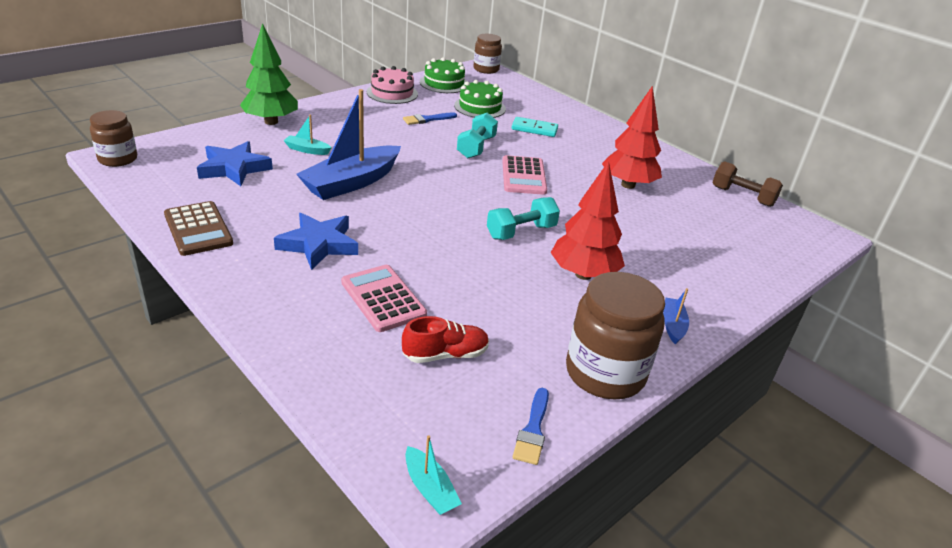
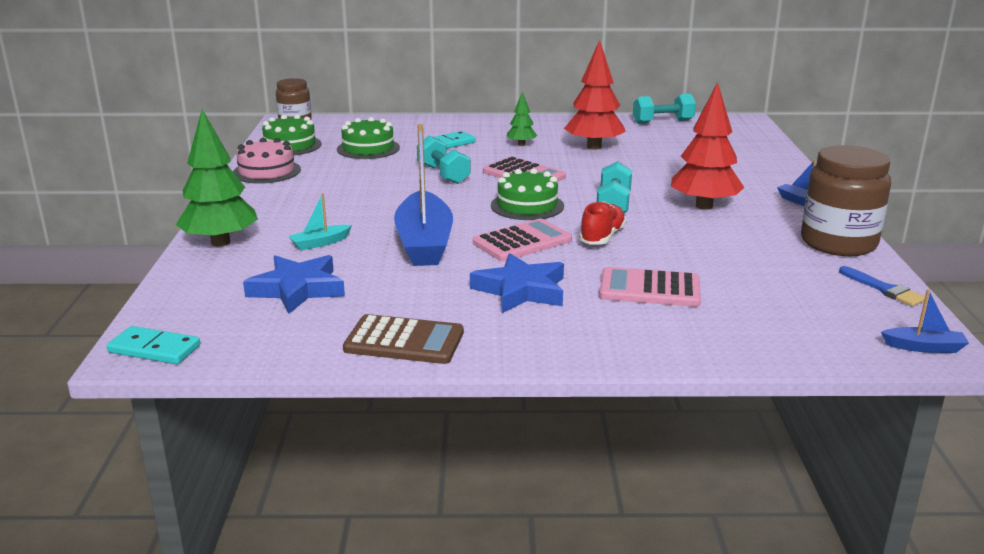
camera: 45 degrees left, 10 degrees down
brown jar [90,110,137,167] -> turquoise domino [107,326,200,364]
red shoe [402,316,489,363] -> red shoe moved to [579,201,626,245]
blue brush [403,112,457,125] -> none
turquoise boat [405,435,462,515] -> blue boat [881,289,969,353]
brown dumbbell [712,162,783,207] -> turquoise dumbbell [633,94,696,124]
none -> pink calculator [473,219,572,261]
none -> green cake [491,168,564,220]
none -> green tree [507,92,537,146]

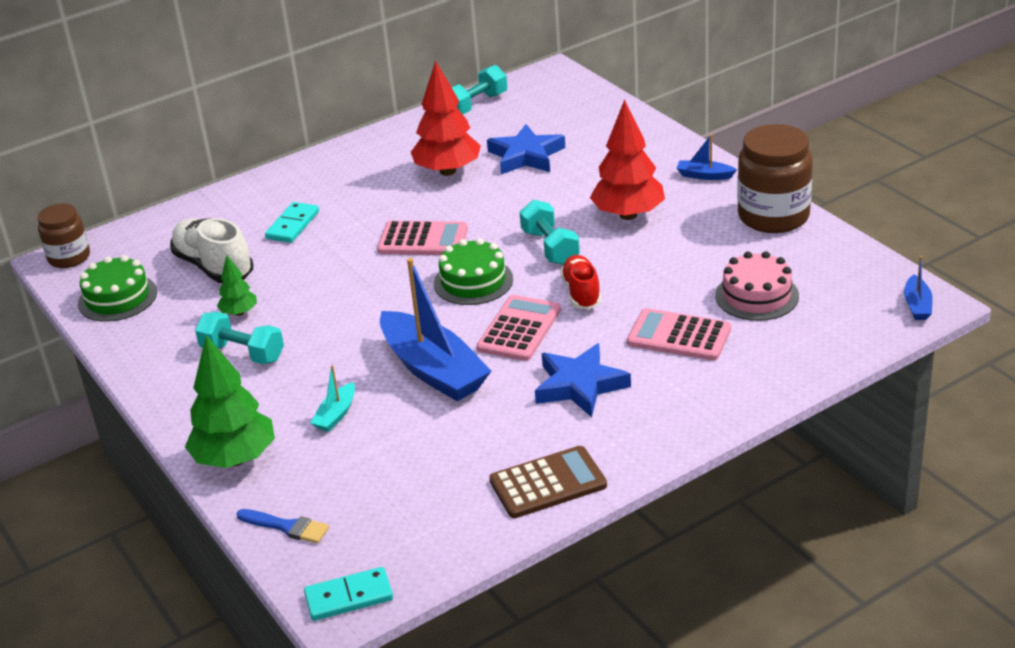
camera: 30 degrees left, 10 degrees up
pink cake [233,138,301,184] -> pink cake moved to [715,251,799,321]
blue star [243,255,345,314] -> blue star moved to [487,124,565,174]
green cake [337,117,400,159] -> white shoe [170,218,253,283]
turquoise dumbbell [417,135,471,184] -> turquoise dumbbell moved to [195,312,284,364]
green tree [507,92,537,146] -> green tree moved to [217,255,257,316]
pink calculator [599,267,701,307] -> pink calculator turned 45 degrees clockwise [627,308,731,361]
blue brush [839,266,925,306] -> blue brush moved to [237,509,329,543]
blue boat [881,289,969,353] -> blue boat turned 120 degrees clockwise [904,256,933,320]

